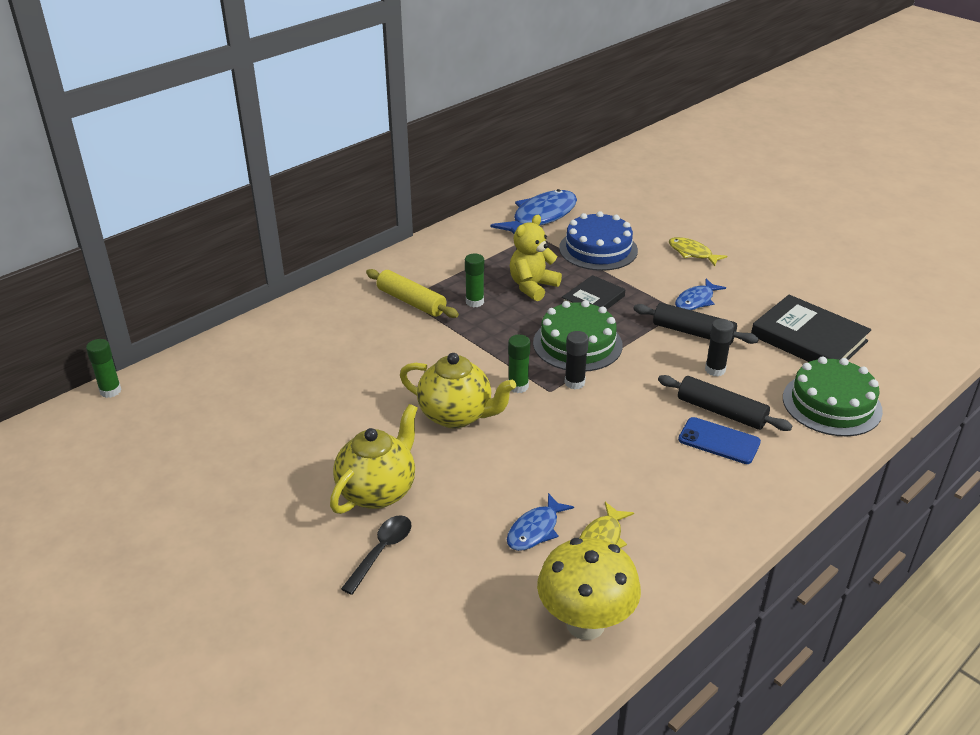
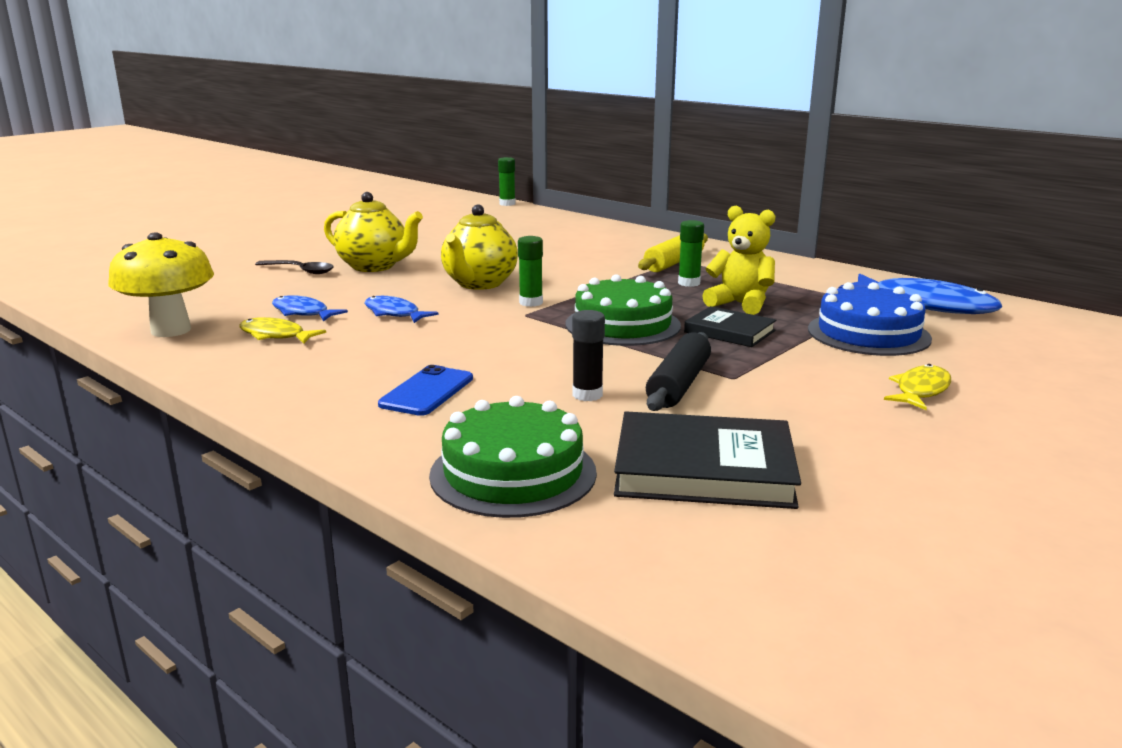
camera: 85 degrees right, 15 degrees down
black glue stick [564,331,589,389] -> none
black rolling pin [658,375,792,431] -> none
blue fish [675,279,726,310] -> blue fish moved to [365,296,439,323]
black book [751,295,871,362] -> black book turned 60 degrees clockwise [614,412,801,509]

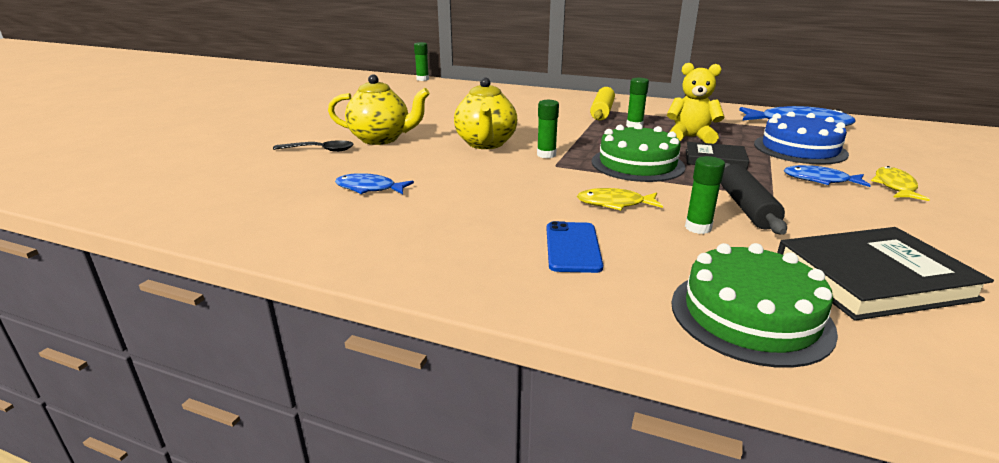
camera: 20 degrees left, 5 degrees up
yellow mushroom [108,233,214,337] -> none
yellow fish [239,317,326,344] -> yellow fish moved to [577,188,663,210]
blue fish [365,296,439,323] -> blue fish moved to [784,165,871,187]
black glue stick [572,310,605,401] -> green glue stick [685,156,725,234]

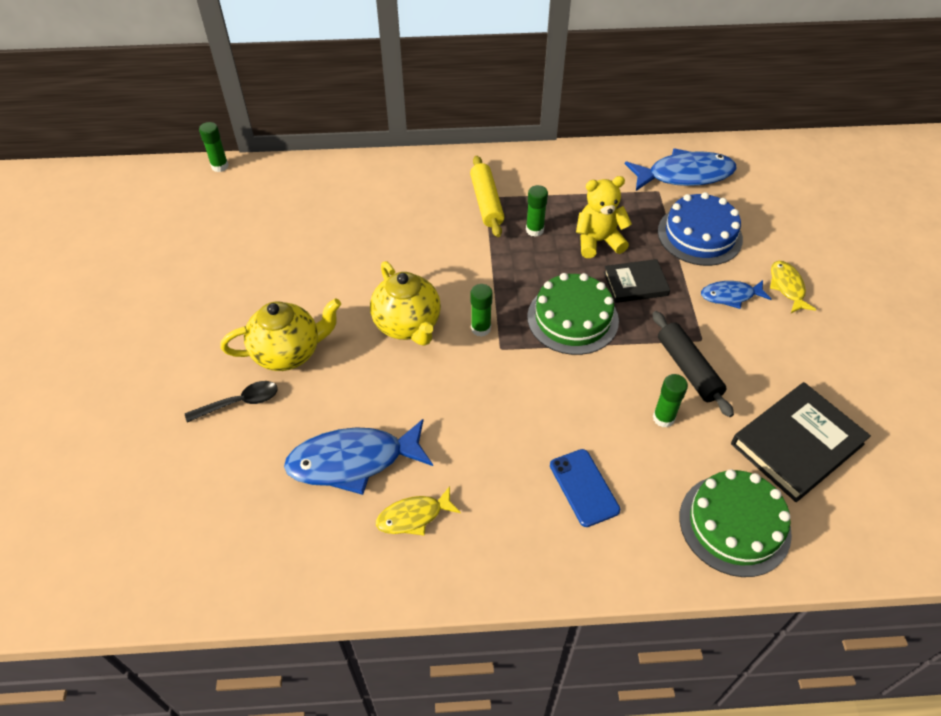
camera: 25 degrees left, 25 degrees up
blue fish [335,173,414,194] -> blue fish [284,419,433,495], size x1.80
yellow fish [577,188,663,210] -> yellow fish moved to [376,486,461,536]

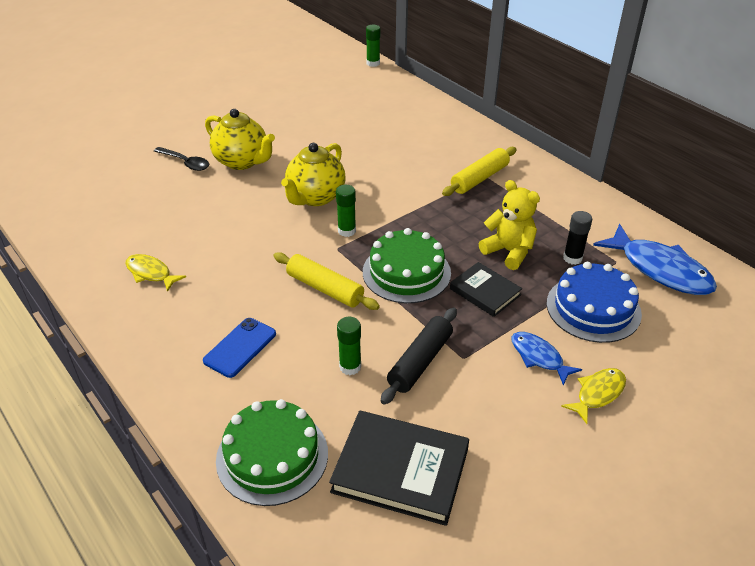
camera: 55 degrees right, 10 degrees down
blue fish [284,419,433,495] -> none
green glue stick [526,185,548,237] -> none
none -> yellow rolling pin [273,252,380,310]
none -> black glue stick [563,211,592,265]

